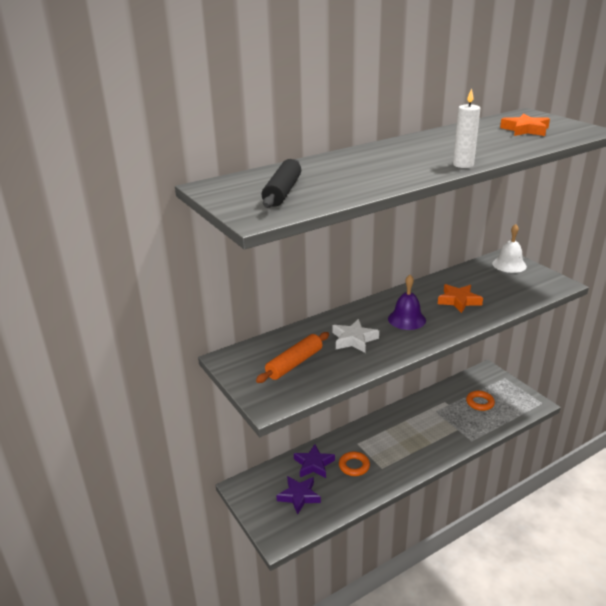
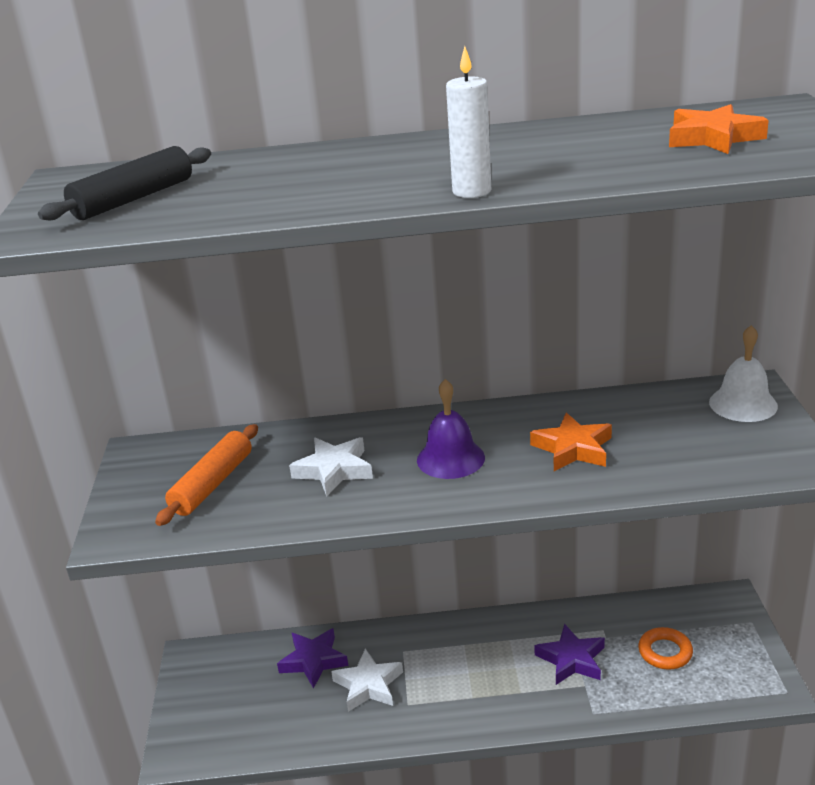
camera: 30 degrees right, 0 degrees up
orange rolling pin [256,332,329,383] -> orange rolling pin turned 45 degrees counterclockwise [155,424,258,526]
purple star [276,476,321,515] -> purple star moved to [534,624,605,685]
orange ring [339,452,370,476] -> white star [331,649,403,712]

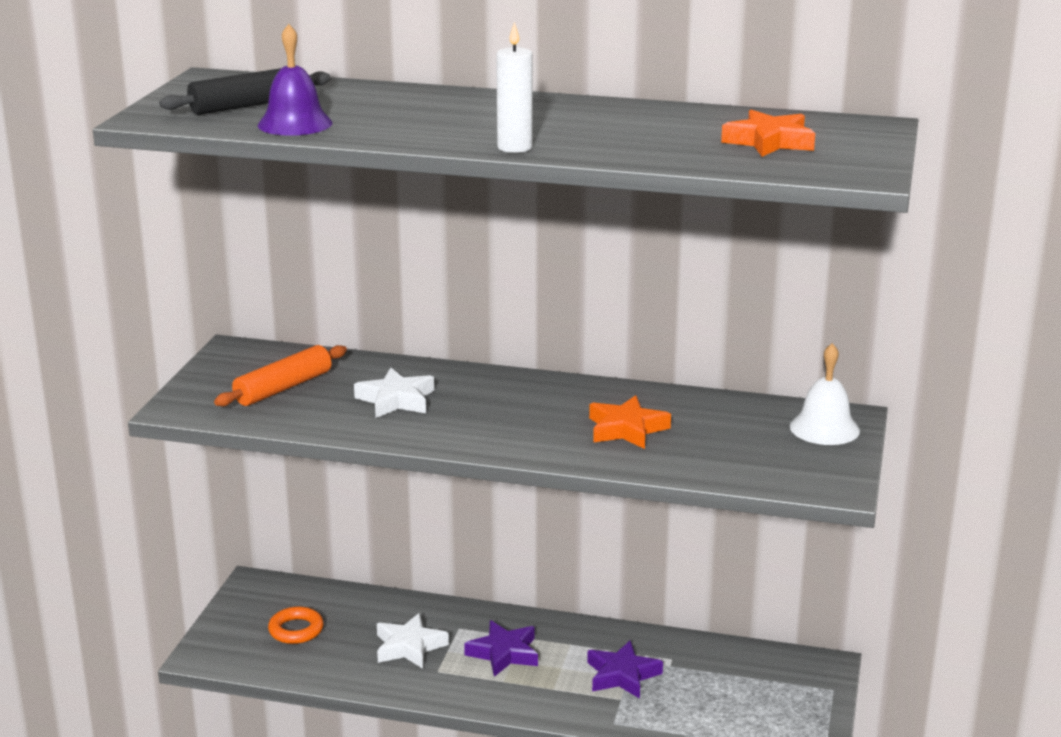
camera: 15 degrees right, 5 degrees down
purple star [277,628,348,689] -> purple star moved to [464,620,538,677]
purple bell [417,379,485,479] -> purple bell moved to [258,24,333,136]
orange ring [638,627,693,670] -> orange ring moved to [268,606,324,644]

